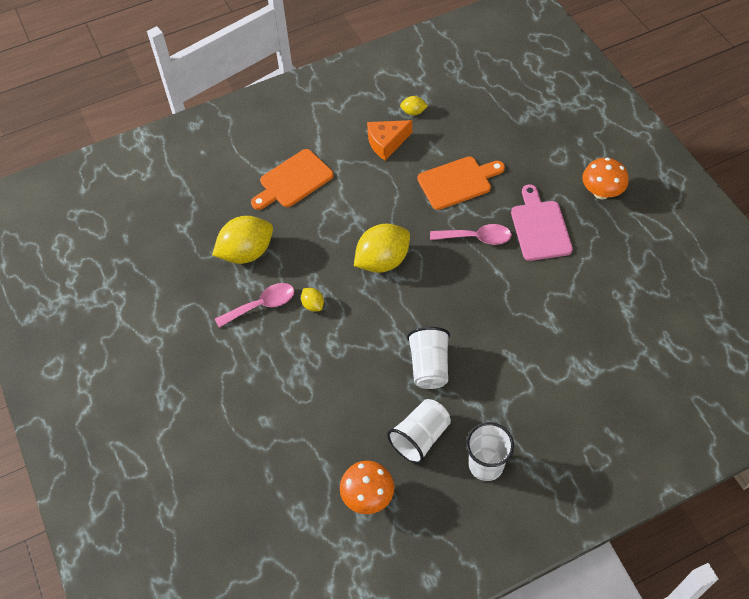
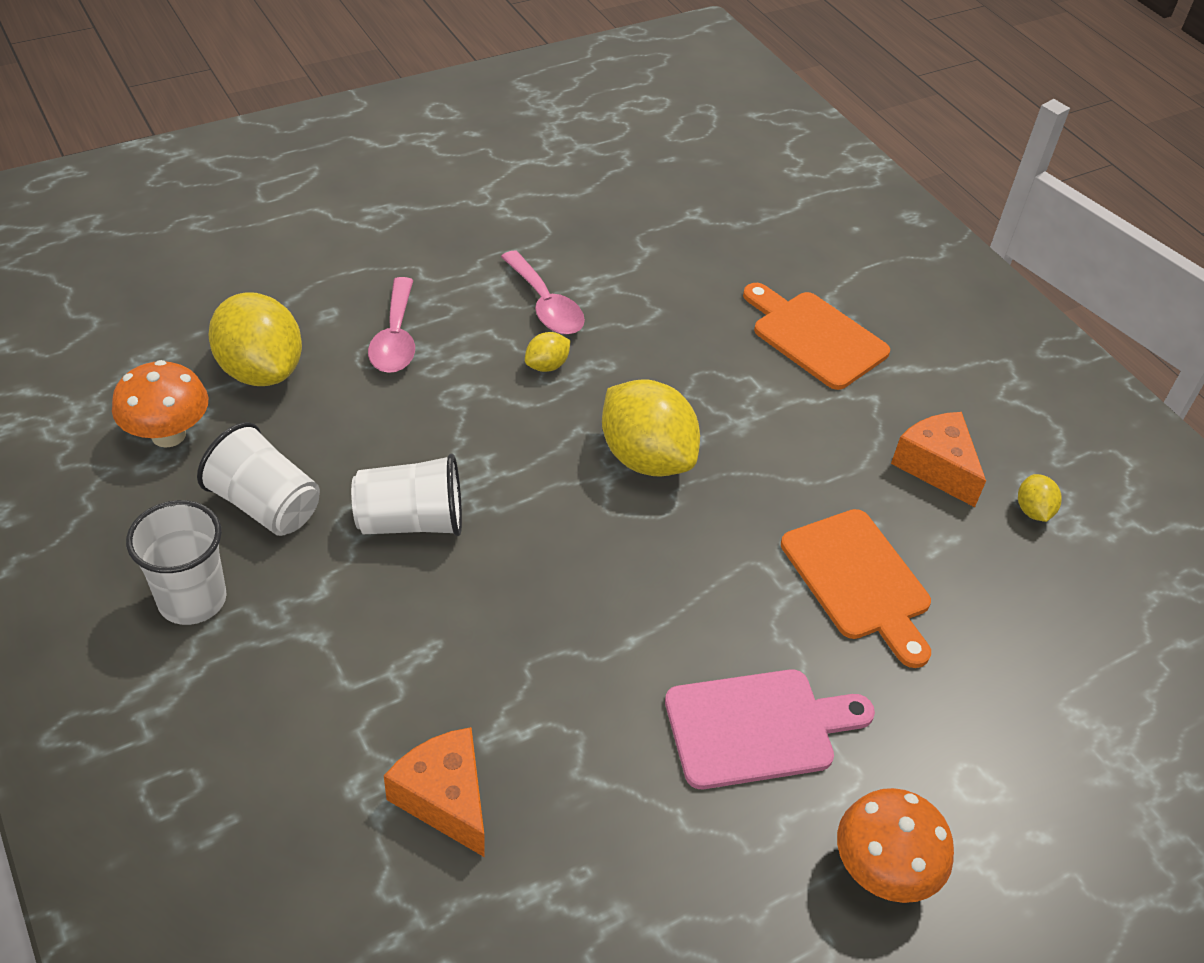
camera: 80 degrees right, 10 degrees down
yellow lemon [212,216,273,264] -> yellow lemon moved to [208,293,302,386]
pink spoon [430,224,512,245] -> pink spoon moved to [368,277,415,373]
none -> orange cheese [384,727,485,857]

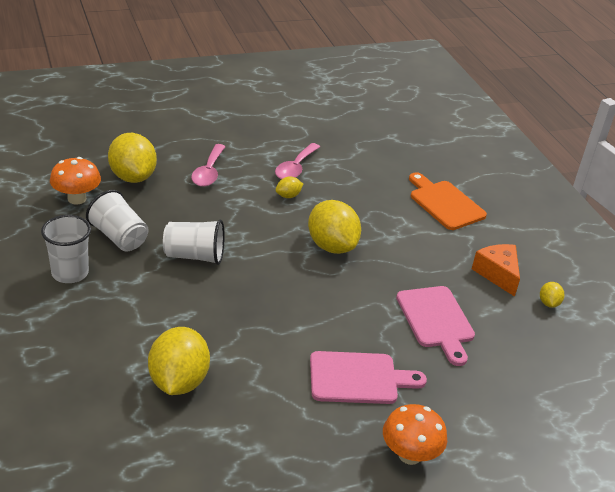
camera: 10 degrees right, 10 degrees down
orange cheese [384,727,485,857] -> yellow lemon [148,327,210,395]
pink spoon [501,251,585,334] -> pink spoon turned 45 degrees clockwise [275,143,320,179]
orange cutting board [781,509,931,668] -> pink cutting board [396,286,475,366]

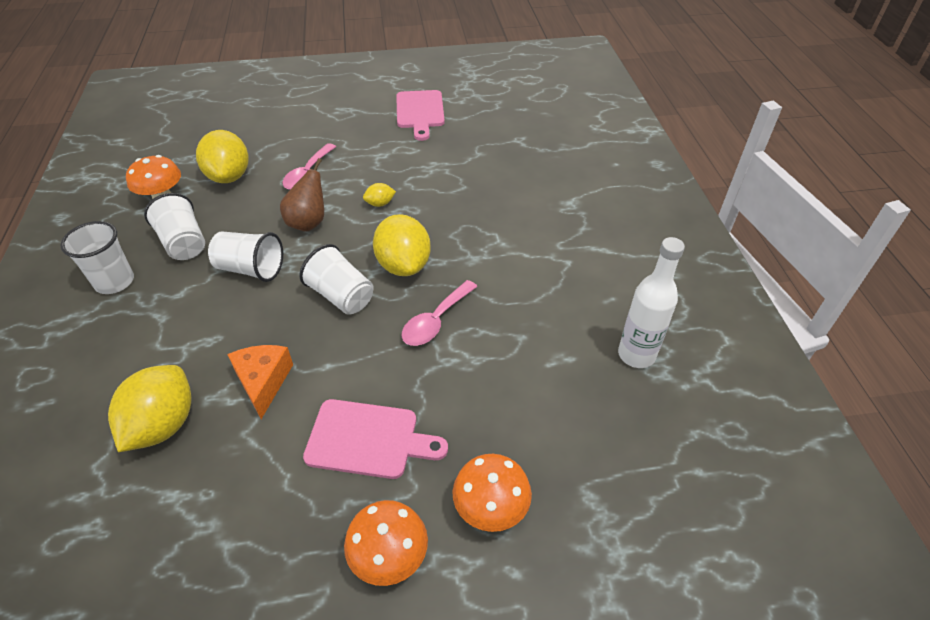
camera: 15 degrees right, 10 degrees up
pink spoon [275,143,320,179] -> pink spoon moved to [401,280,478,346]
pink cutting board [396,286,475,366] -> pink cutting board moved to [396,90,445,141]
orange cutting board [409,172,487,230] -> none
orange cheese [472,244,520,297] -> orange cheese moved to [227,345,293,419]
yellow lemon [540,282,564,308] -> white bottle [618,237,685,368]
none -> brown pear [280,158,324,232]
none -> white cup [299,244,374,315]
none -> orange mushroom [452,454,532,532]

